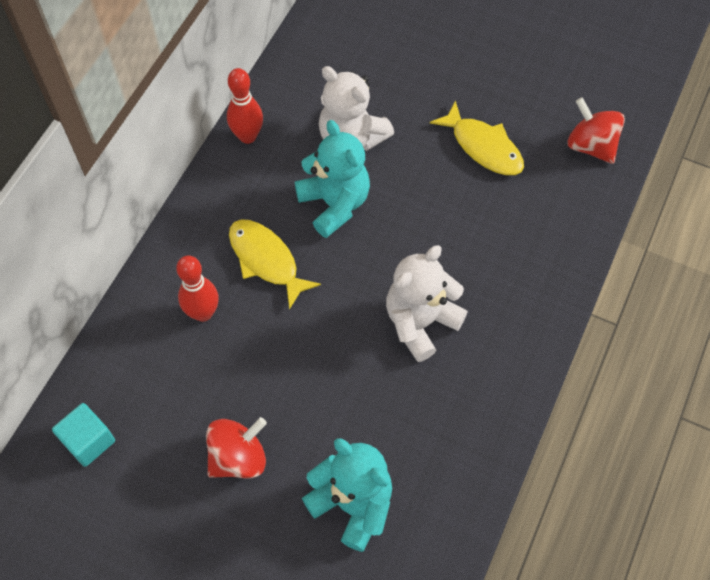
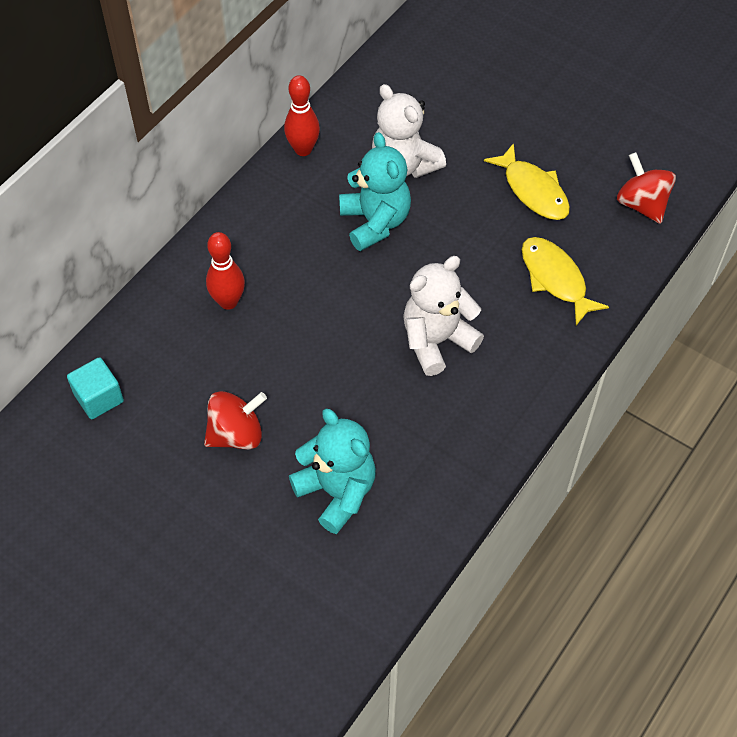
camera: 10 degrees right, 5 degrees down
yellow fish [229,219,321,310] -> yellow fish moved to [522,237,609,325]

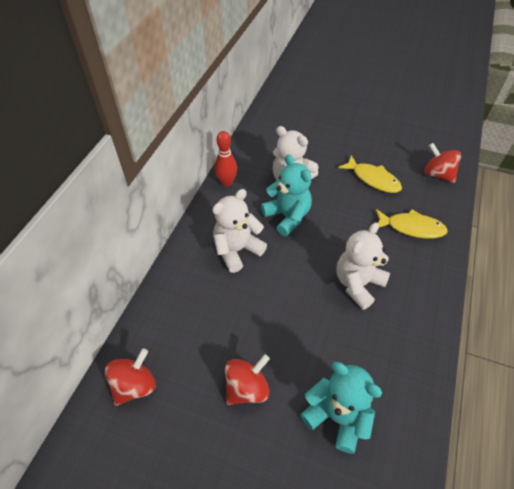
camera: 15 degrees left, 5 degrees down
turquoise cube [67,357,124,419] -> red spinning top [105,348,156,406]
red bowling pin [206,232,245,310] -> none
yellow fish [522,237,609,325] -> yellow fish turned 150 degrees clockwise [376,209,448,239]
none -> white teddy bear [212,189,267,273]

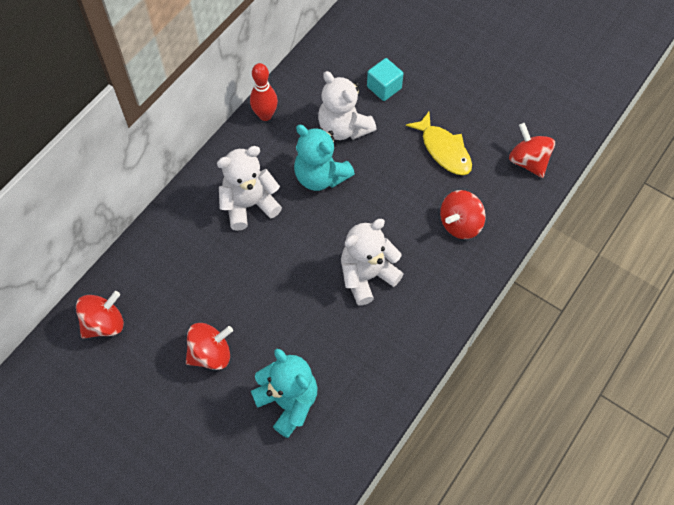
camera: 15 degrees right, 10 degrees up
turquoise teddy bear [261,154,312,236] -> turquoise teddy bear turned 150 degrees clockwise [294,125,355,191]
yellow fish [376,209,448,239] -> red spinning top [440,190,486,239]
none -> turquoise cube [367,58,403,101]

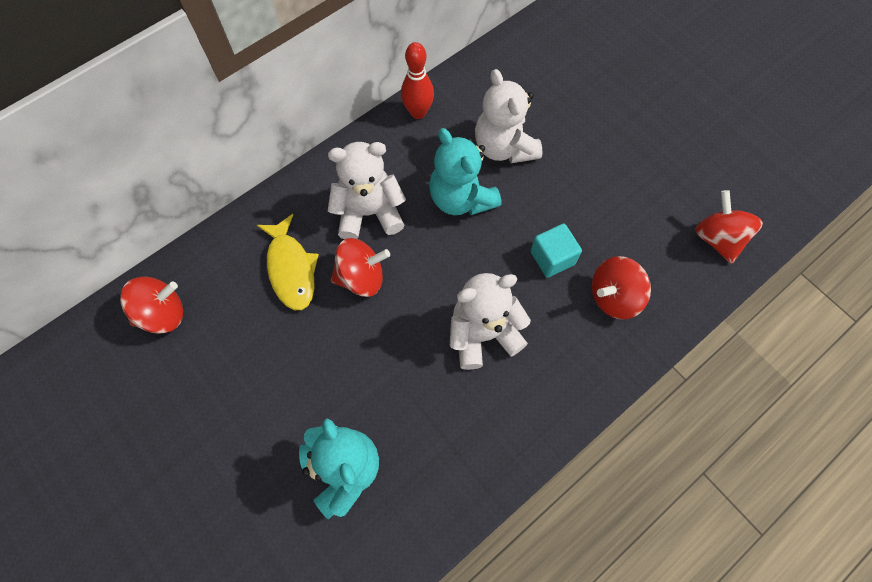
camera: 15 degrees right, 5 degrees up
red spinning top [186,323,233,370] -> red spinning top moved to [331,238,390,297]
turquoise cube [367,58,403,101] -> turquoise cube moved to [530,223,582,278]
yellow fish [406,112,472,175] -> yellow fish moved to [257,214,319,310]

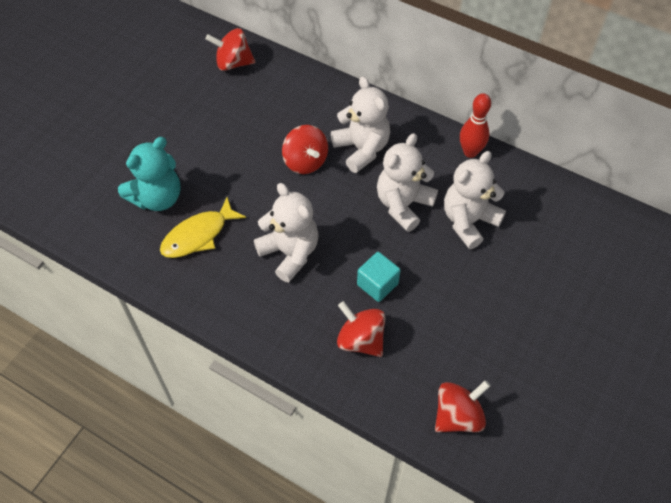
camera: 70 degrees right, 10 degrees down
red spinning top [120,277,183,334] -> red spinning top turned 135 degrees clockwise [205,28,255,71]
yellow fish [257,214,319,310] -> yellow fish moved to [160,197,246,258]
turquoise teddy bear [429,128,502,215] -> white teddy bear [377,133,438,232]

